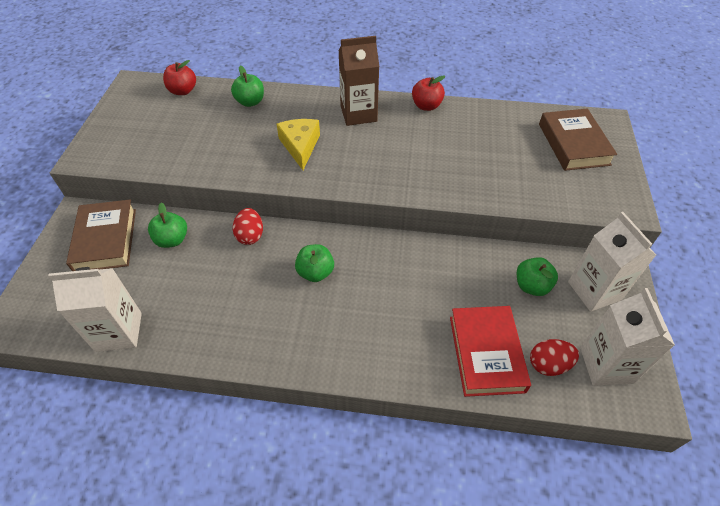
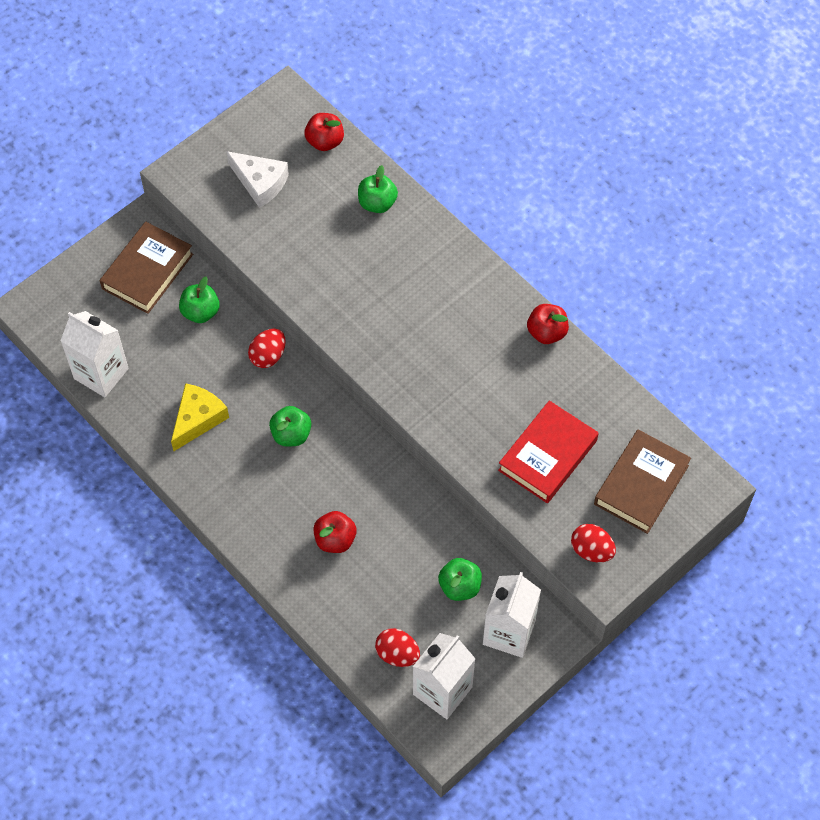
camera: 40 degrees right, 10 degrees up
yellow cheese [277,119,320,170] -> yellow cheese moved to [171,383,229,451]
brown carton [339,36,379,126] -> none
red book [450,306,531,397] -> red book moved to [498,401,599,503]
none -> white cheese [226,151,289,208]
none -> red apple [313,511,357,553]
none -> red egg [571,524,616,562]

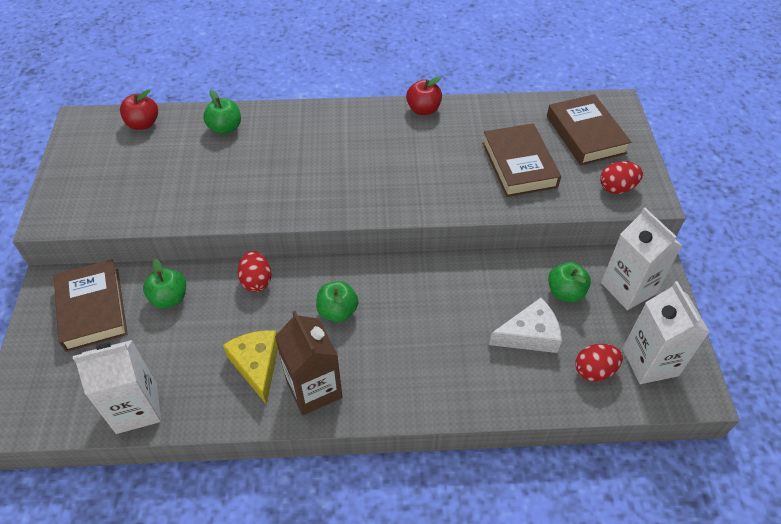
camera: 50 degrees left, 10 degrees down
white cheese [226,151,289,208] -> white cheese moved to [489,298,562,353]
red apple [313,511,357,553] -> none
red book [498,401,599,503] -> brown book [482,123,561,197]
none -> brown carton [275,311,342,415]

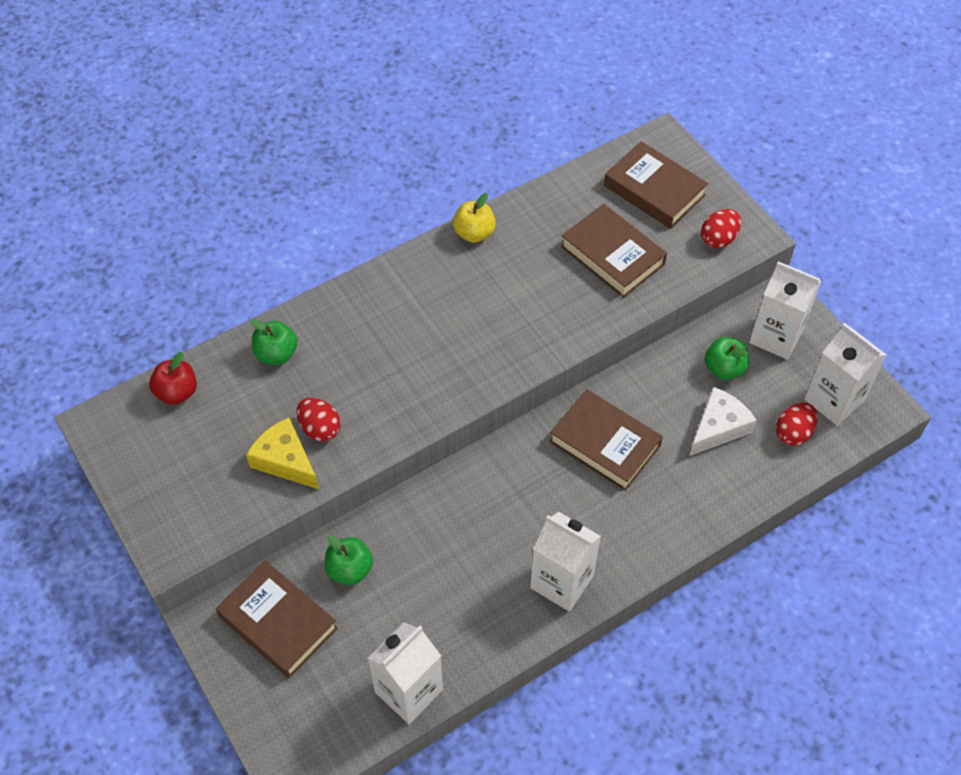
camera: 30 degrees left, 5 degrees up
yellow cheese [223,330,278,405] -> yellow cheese moved to [246,417,319,489]
red egg [238,251,272,292] -> red egg moved to [297,398,341,442]
brown carton [275,311,342,415] -> white carton [530,512,601,612]
green apple [316,281,358,322] -> none
red apple [406,76,442,115] -> yellow apple [453,193,496,243]
none -> brown book [549,389,663,491]

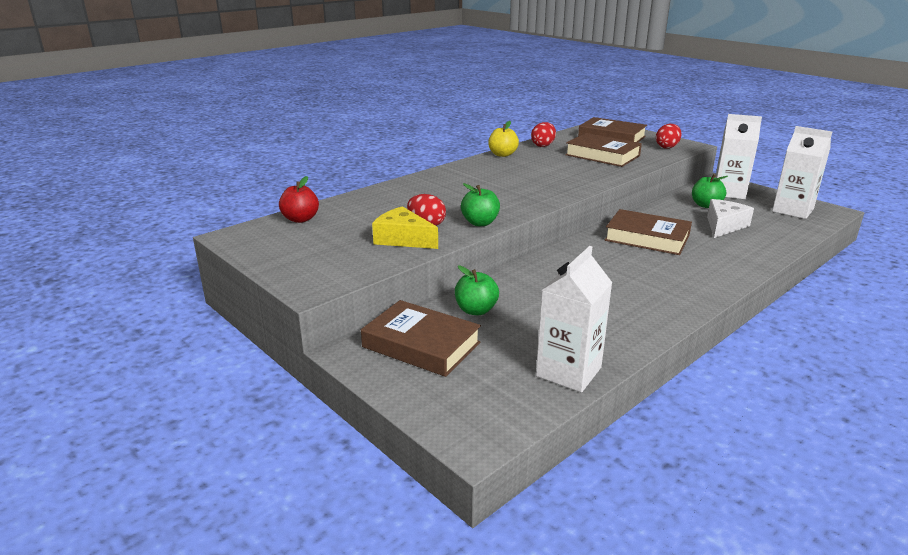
camera: 10 degrees left, 30 degrees down
green apple [252,319,297,365] -> green apple moved to [461,183,500,226]
white carton [530,512,601,612] -> none
red egg [776,403,818,446] -> red egg moved to [531,122,556,147]

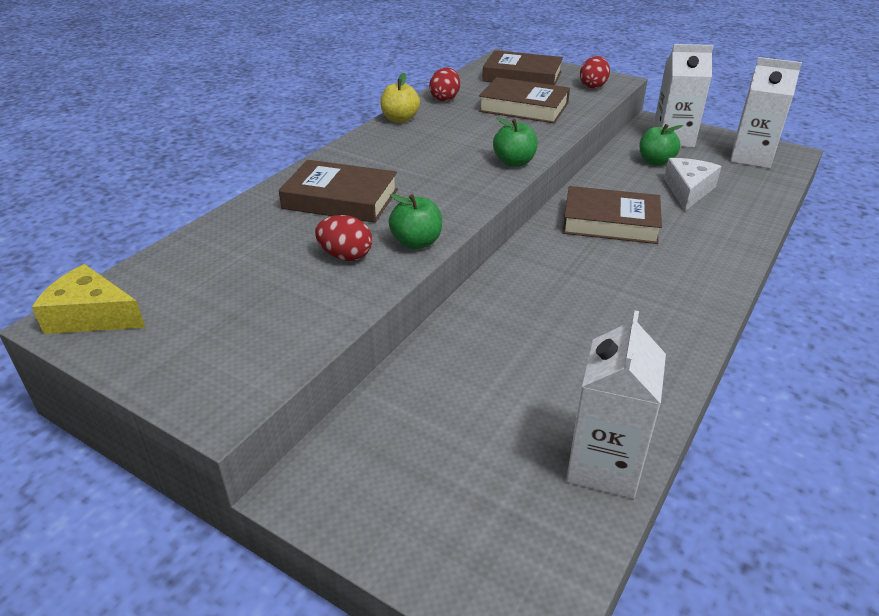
camera: 15 degrees left, 10 degrees up
red apple [279,176,319,223] -> none
brown book [361,300,481,377] -> brown book moved to [279,160,398,223]
yellow cheese [372,206,438,249] -> yellow cheese moved to [32,264,146,334]
green apple [455,266,499,315] -> green apple moved to [493,117,538,167]

